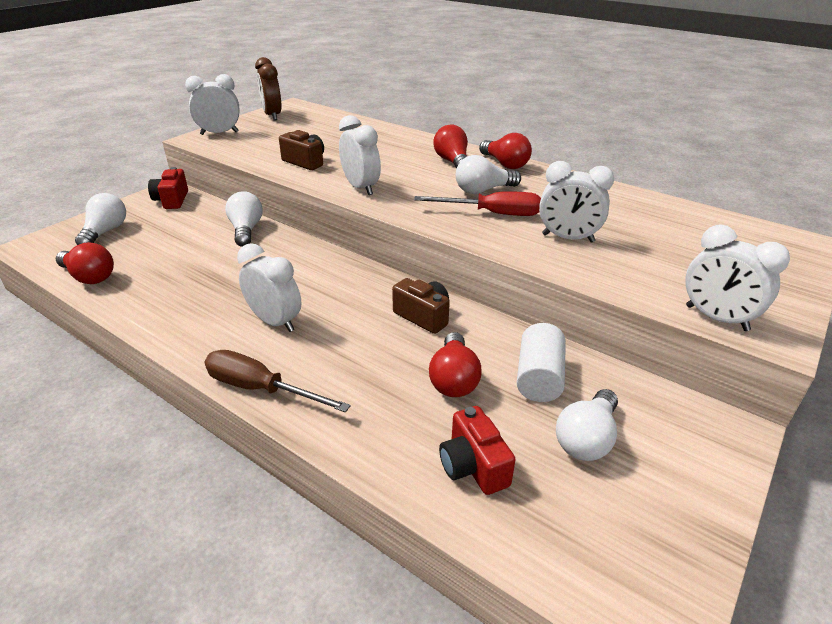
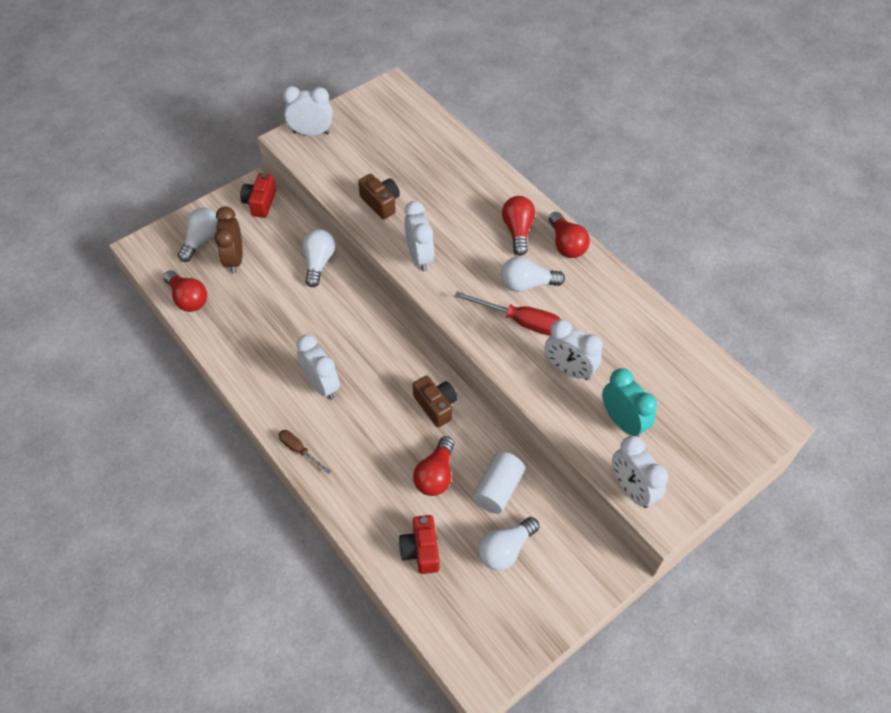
camera: 15 degrees right, 20 degrees up
brown screwdriver [205,350,351,413] -> brown screwdriver [278,430,331,474], size x0.59
brown clock [255,57,281,121] -> brown clock moved to [215,206,242,274]
none -> turquoise clock [602,368,657,437]

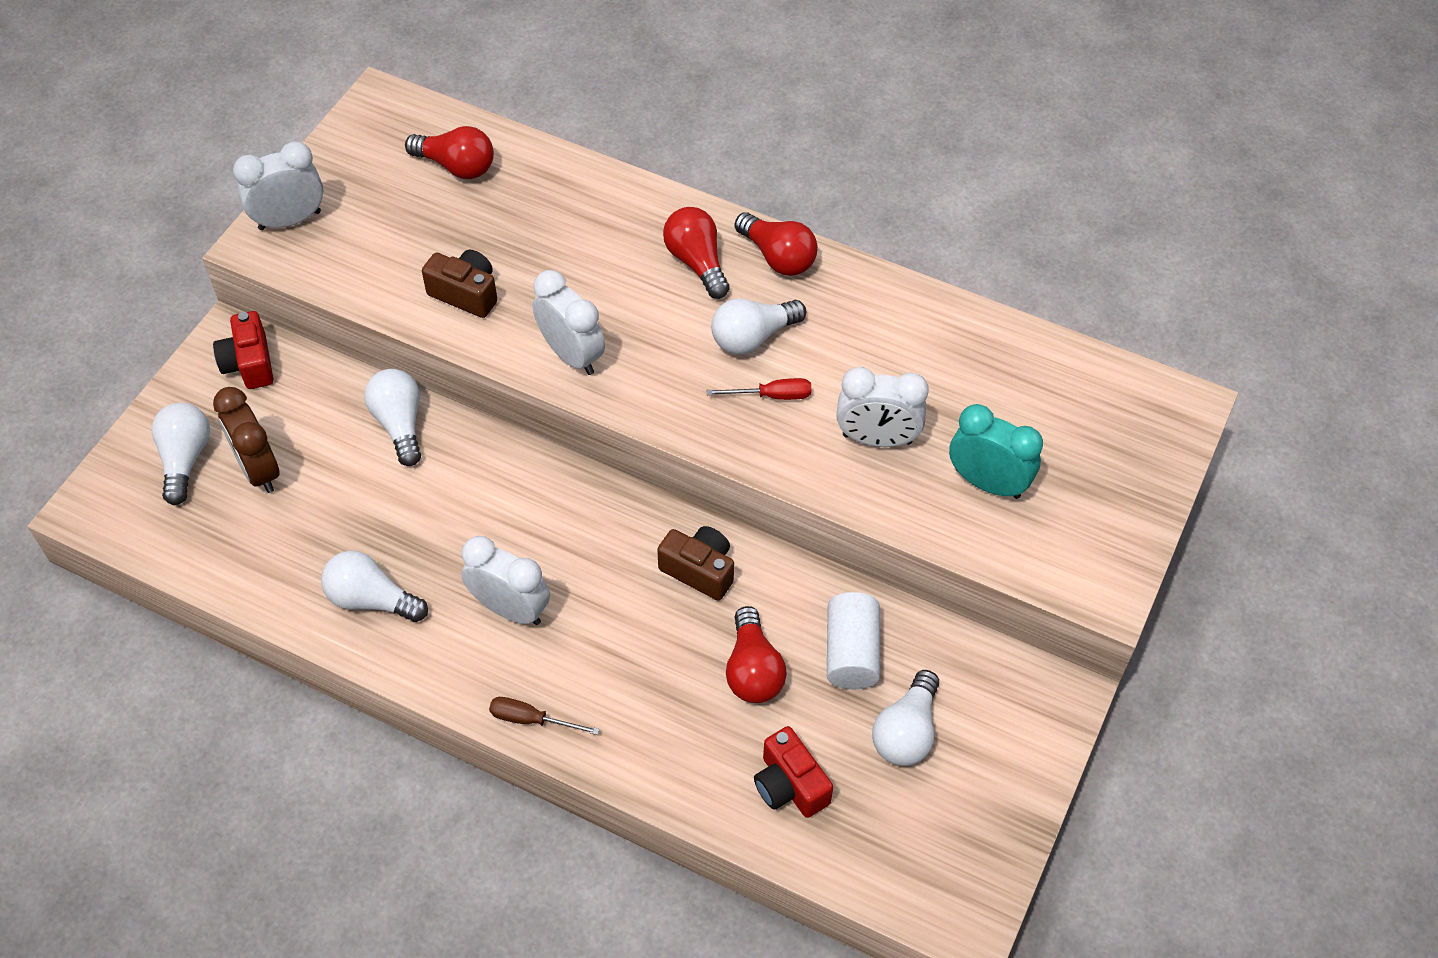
camera: 25 degrees left, 0 degrees up
red light bulb [163,271,207,312] -> red light bulb moved to [405,126,494,179]
red screwdriver [455,291,560,336] -> red screwdriver [707,378,811,400], size x0.59
white clock [612,436,668,508] -> none
none -> white light bulb [321,551,428,622]

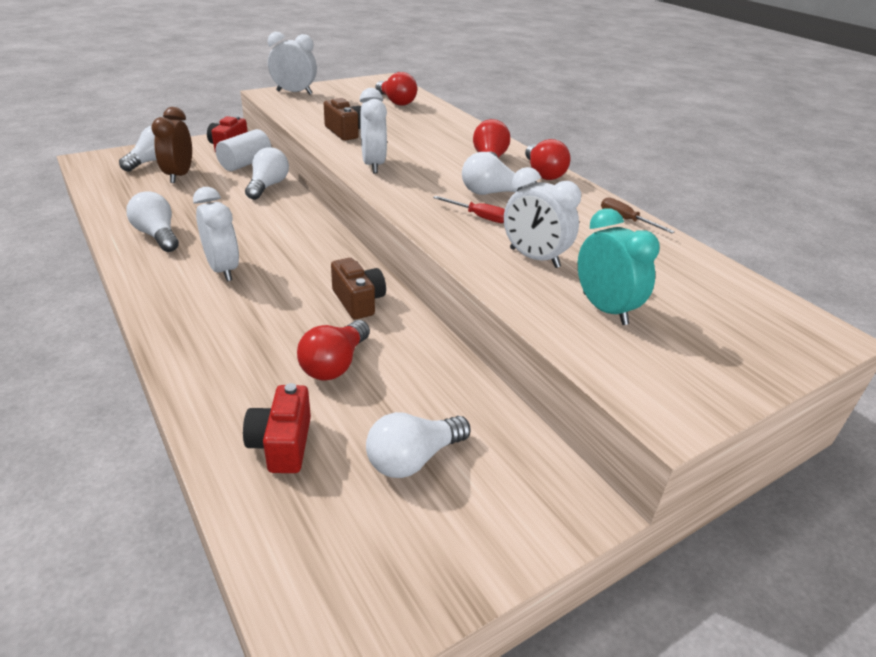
camera: 30 degrees right, 20 degrees down
brown screwdriver [489,697,599,735] -> brown screwdriver moved to [601,197,675,233]
white cylinder [827,592,880,689] -> white cylinder moved to [216,129,271,171]

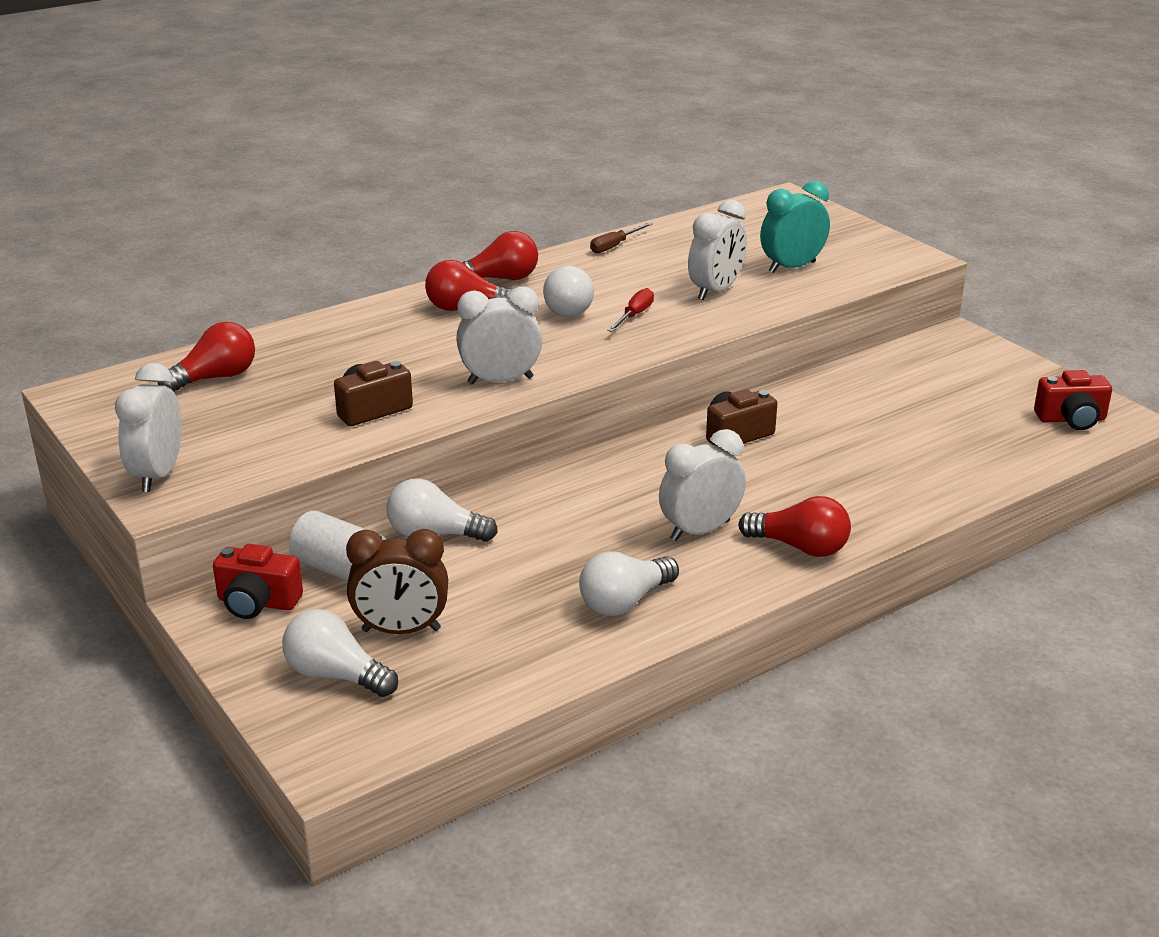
camera: 90 degrees left, 5 degrees down
red camera [243,383,311,473] -> red camera moved to [1034,370,1112,430]
red light bulb [297,320,370,380] -> red light bulb moved to [738,496,851,557]
white light bulb [366,412,471,478] -> none

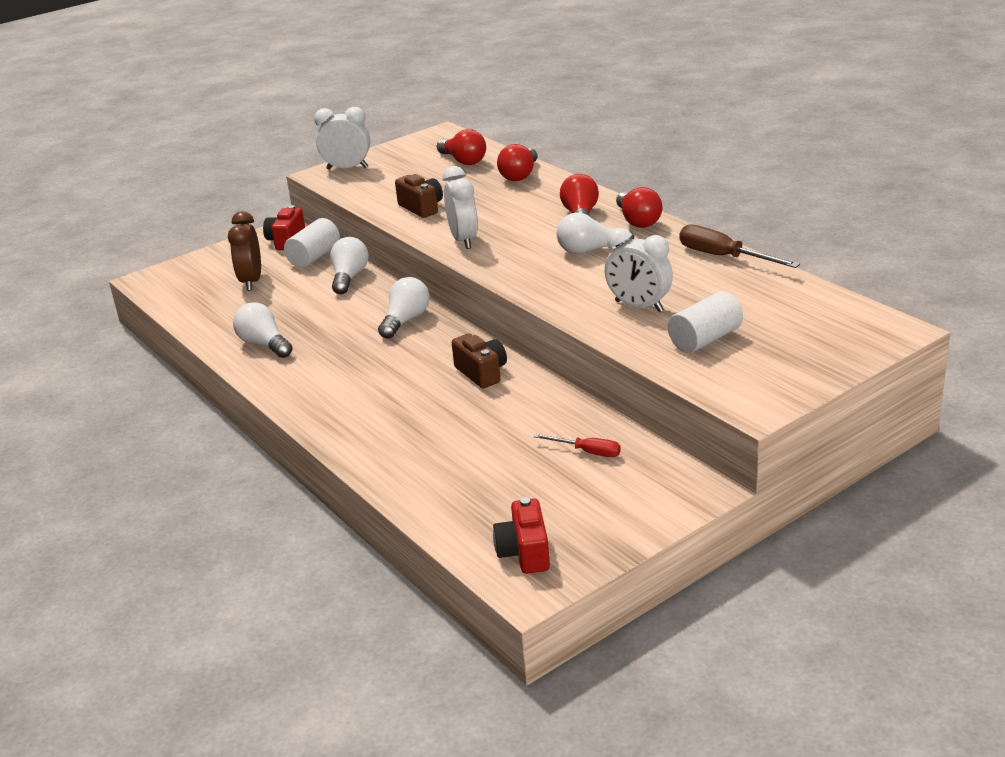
camera: 90 degrees right, 0 degrees up
white light bulb [282,609,398,697] -> white light bulb moved to [378,277,430,339]
brown screwdriver [590,222,652,253] -> brown screwdriver [679,225,800,268], size x1.69
red screwdriver [607,288,654,332] -> red screwdriver moved to [533,434,621,457]
white clock [659,429,746,541] -> none
red light bulb [738,496,851,557] -> red light bulb moved to [497,144,538,181]
turquoise clock [760,181,830,273] -> white cylinder [668,291,743,353]

